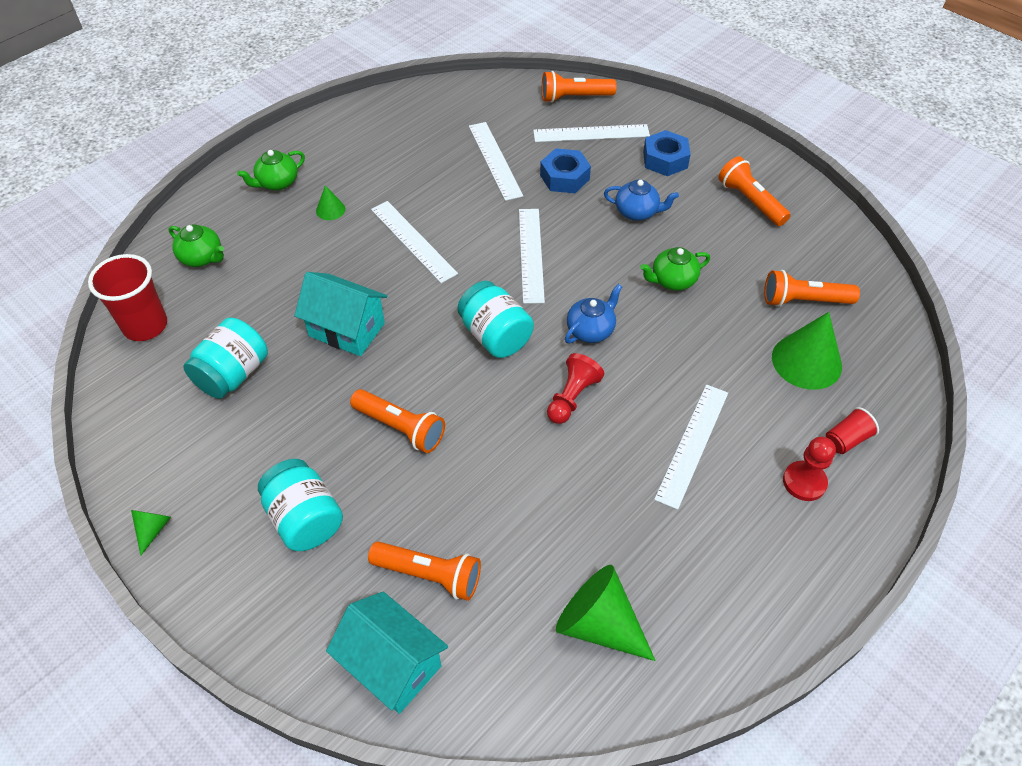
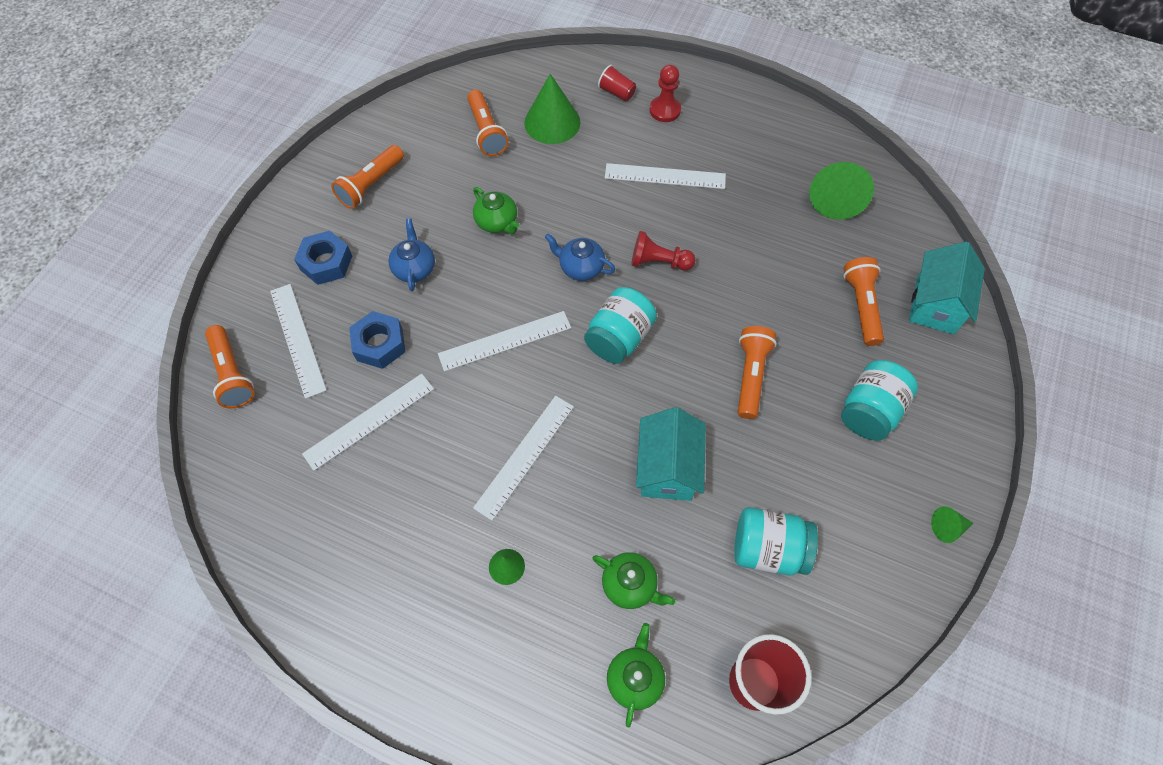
camera: 110 degrees left, 10 degrees up
green teapot [237,150,305,191] -> green teapot moved to [592,552,675,609]

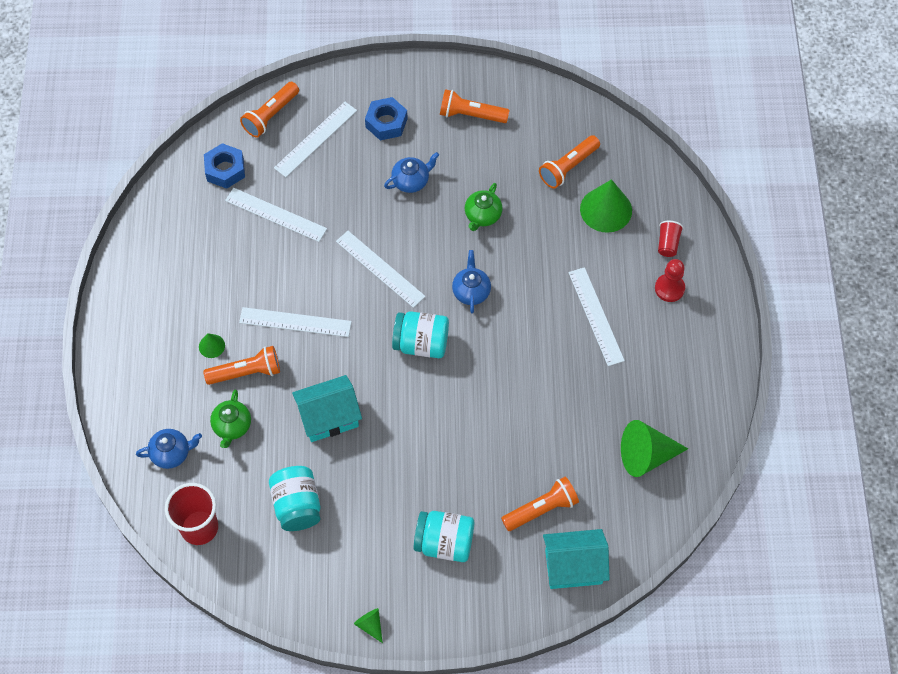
camera: 65 degrees right, 0 degrees up
blue nut [349,311,405,369] -> blue nut moved to [204,143,245,189]
green teapot [607,623,665,728] -> blue teapot [136,429,202,469]
red pawn [631,231,696,271] -> none
orange flashlight [738,326,777,419] -> orange flashlight moved to [203,346,280,385]

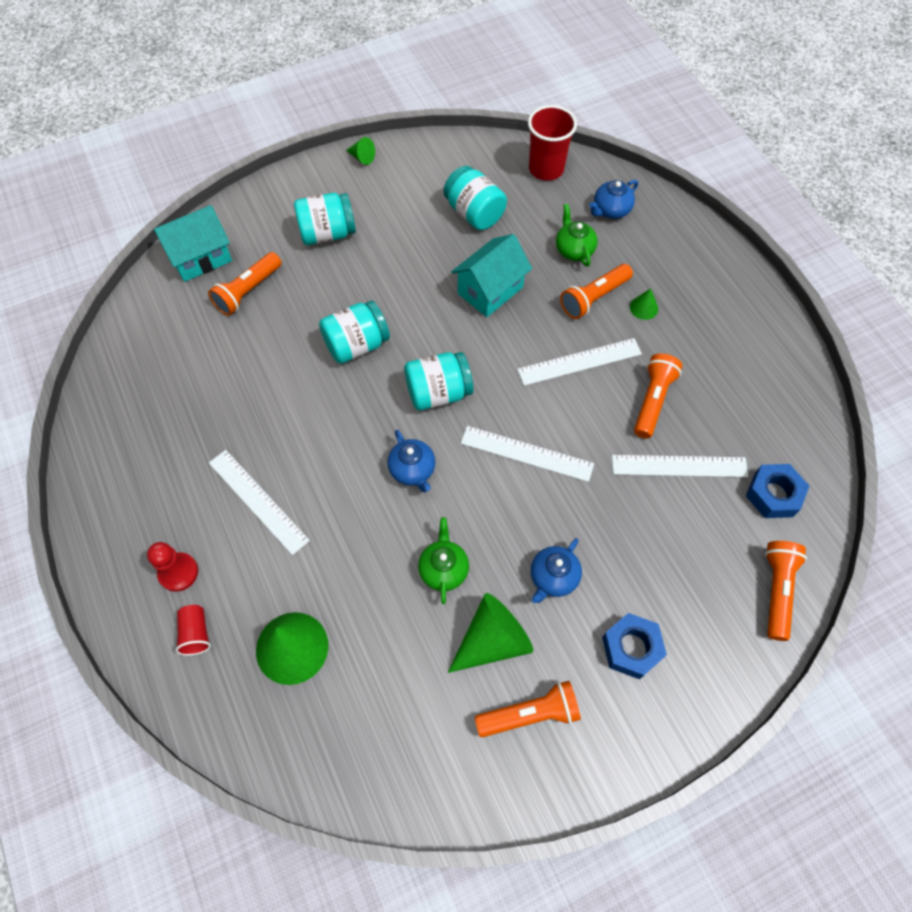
camera: 155 degrees right, 0 degrees up
white ruler [274,102,357,177] -> none
orange flashlight [539,135,600,189] -> orange flashlight moved to [634,353,683,438]
green cone [621,420,688,477] -> green cone moved to [448,593,533,673]
none -> turquoise jar [319,301,390,364]

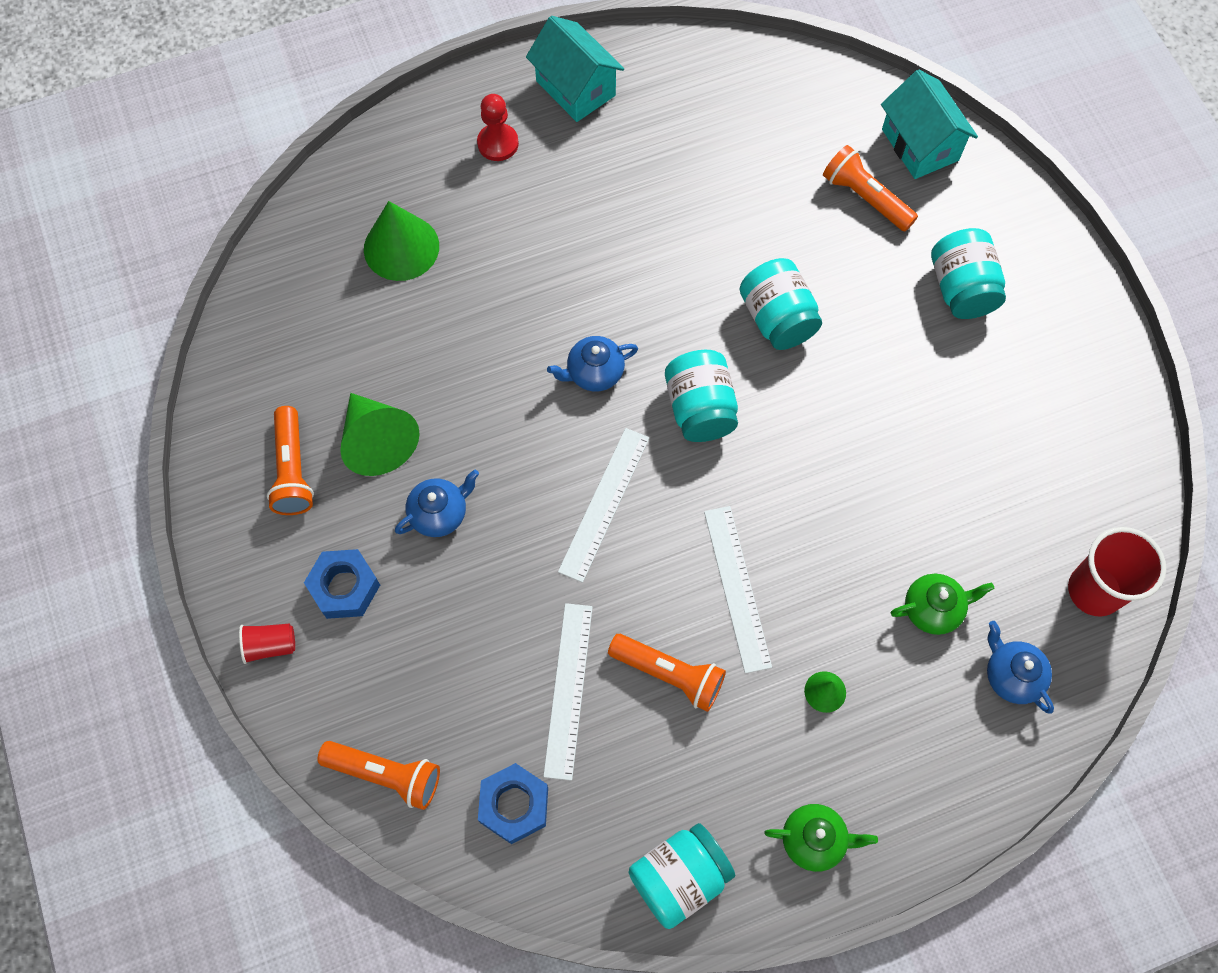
camera: 95 degrees right, 5 degrees up
red cup [175,605,211,656] -> red cup moved to [239,623,295,664]
white ruler [209,450,310,555] -> none
green cone [346,137,375,165] -> none
green teapot [418,517,469,604] -> green teapot moved to [764,804,878,872]
turquoise jar [444,166,507,230] -> turquoise jar moved to [629,823,735,929]
turquoise house [451,234,532,317] -> turquoise house moved to [526,16,624,122]
blue teapot [531,538,582,603] -> blue teapot turned 105 degrees clockwise [395,470,479,537]
orange flashlight [560,264,633,319] -> none

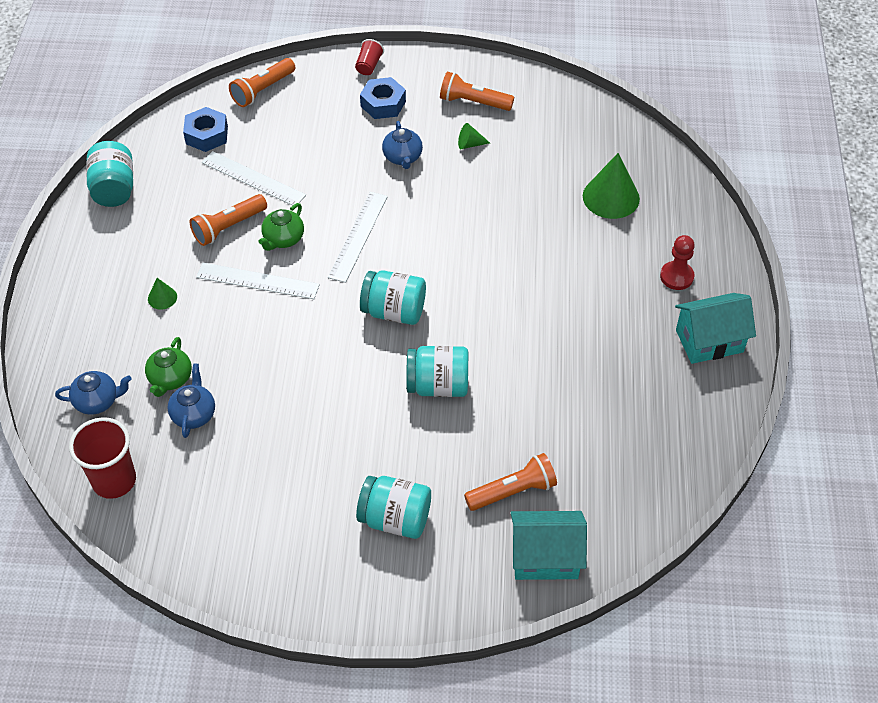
camera: 115 degrees right, 15 degrees down
green cone [340,393,420,476] -> green cone [458,123,490,149], size x0.48
blue teapot [547,336,638,392] -> blue teapot moved to [167,364,215,438]
white ruler [558,428,649,583] -> white ruler turned 60 degrees clockwise [328,192,388,283]
green teapot [764,804,878,872] -> green teapot moved to [258,203,304,251]

